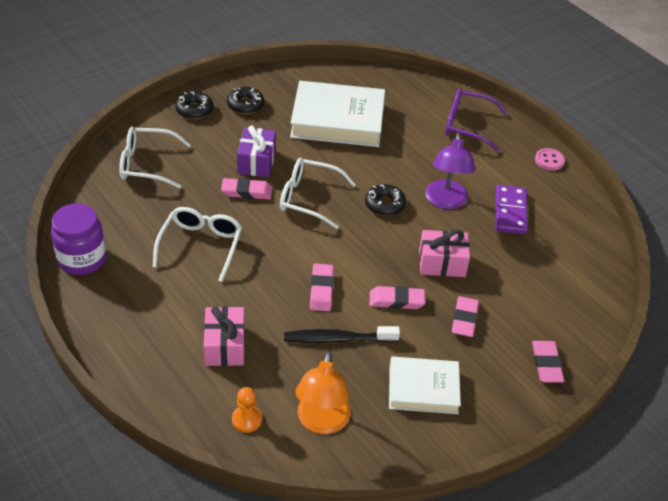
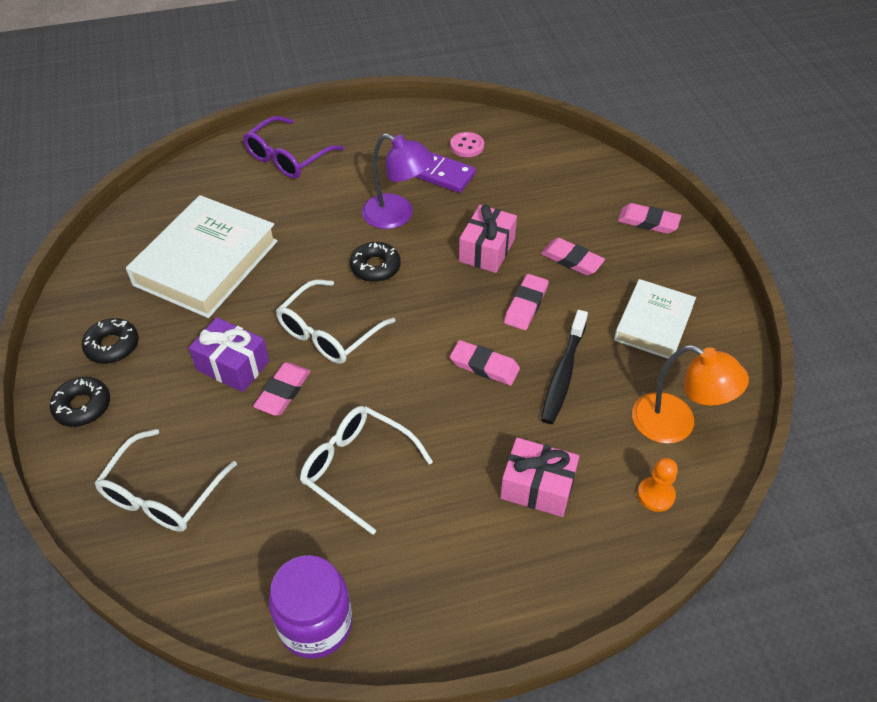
camera: 65 degrees left, 5 degrees up
pink button [535,148,565,171] -> pink button moved to [450,132,484,157]

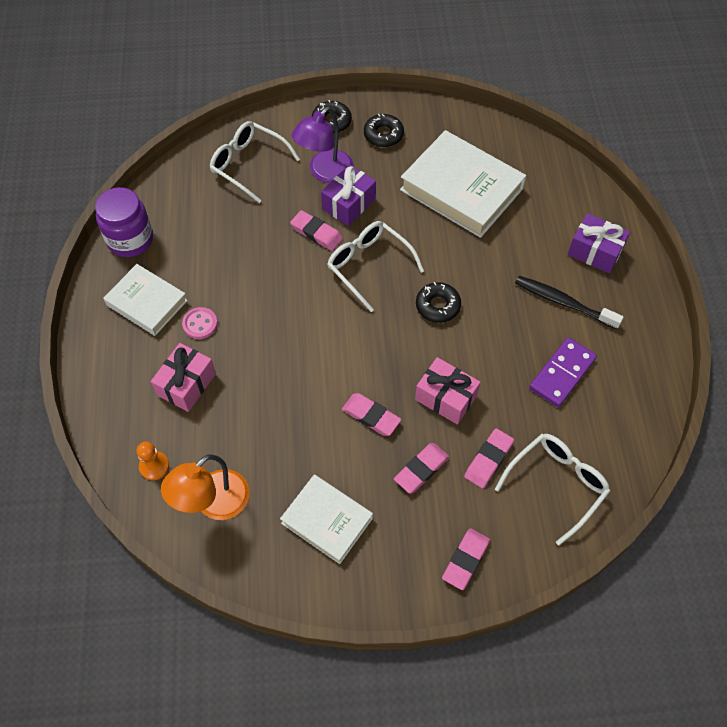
camera: 100 degrees right, 10 degrees up
purple glasses [243,116,344,178] -> purple gift [568,213,630,273]
white glasses [300,406,433,535] -> white glasses moved to [495,434,610,545]
purple lamp [362,133,434,229] -> purple lamp moved to [292,107,353,183]
pink button [450,132,484,157] -> pink button moved to [182,307,218,339]
pink eraser [450,340,520,385] -> pink eraser moved to [464,428,514,489]
black toothbrush [541,310,588,424] -> black toothbrush moved to [515,276,624,329]
none -> white book [103,264,188,336]

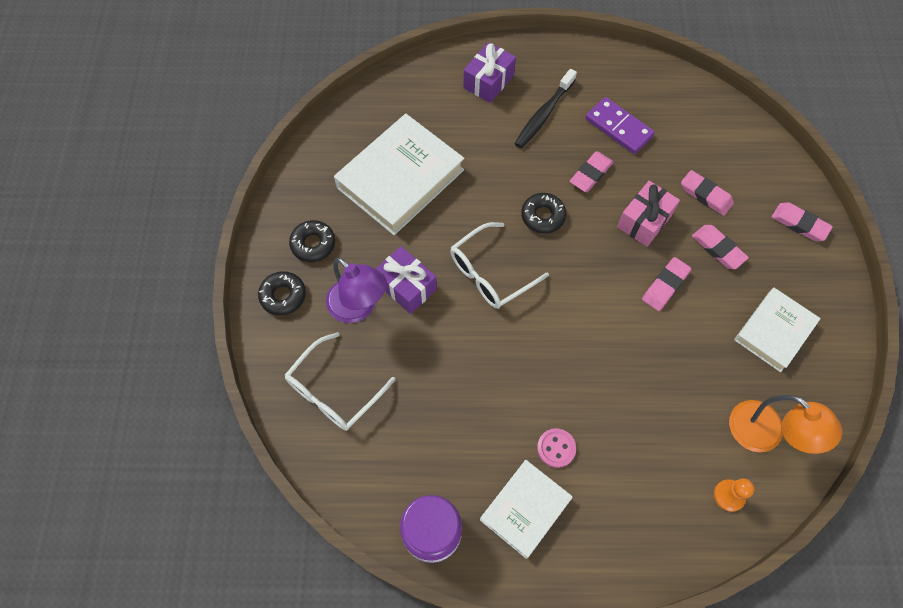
camera: 85 degrees left, 5 degrees up
pink gift [151,343,216,412] -> none
pink eraser [290,210,343,251] -> pink eraser moved to [569,151,614,192]
white glasses [495,434,610,545] -> none

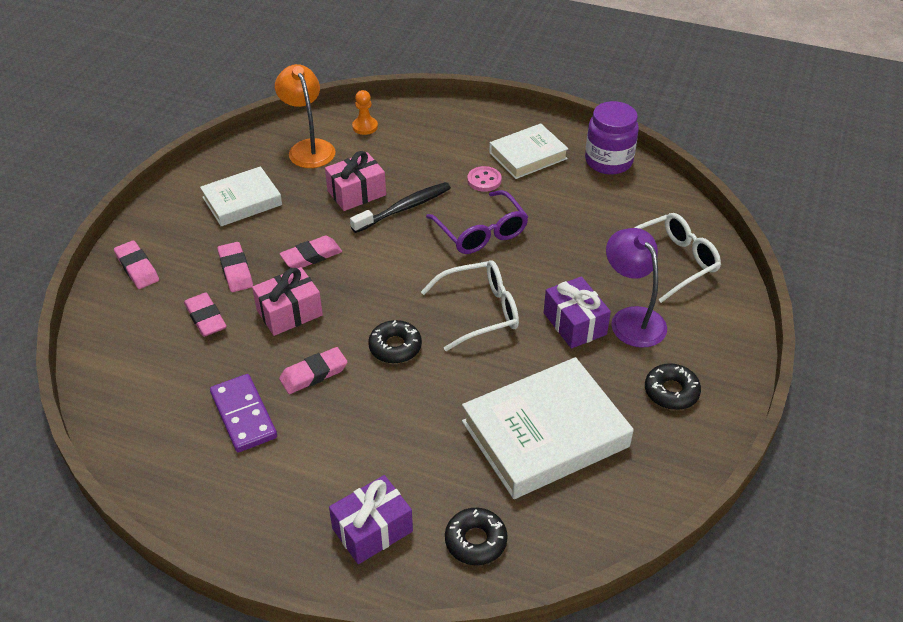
camera: 160 degrees left, 20 degrees down
black donut [258,271,306,316] -> black donut moved to [445,508,508,565]
black toothbrush [515,69,577,148] -> black toothbrush moved to [350,182,451,233]
none -> pink gift [325,151,386,211]
none -> purple glasses [426,190,528,254]

